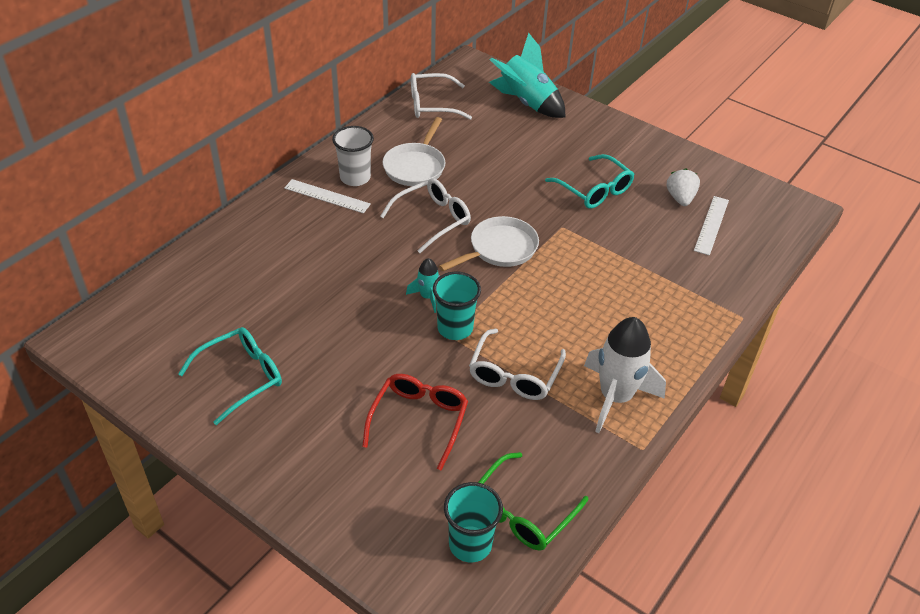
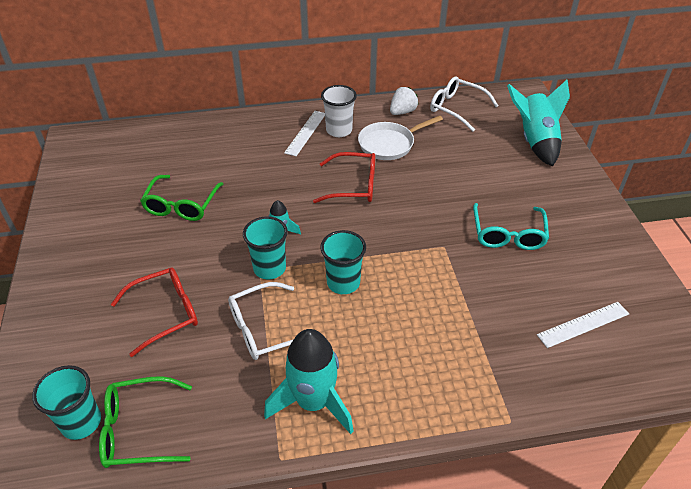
camera: 45 degrees right, 0 degrees up
turquoise glasses [178,327,282,425] -> none
white ruler [284,179,371,213] -> white ruler turned 45 degrees clockwise [284,111,325,156]
white glasses [380,178,471,253] -> red glasses [313,152,375,203]
white pan [439,216,539,271] -> none
white rocket [584,317,666,433] -> turquoise rocket [264,329,353,434]
white strawberry [667,169,700,206] -> white strawberry moved to [390,87,419,115]
none -> green glasses [140,175,223,221]
none -> turquoise cup [320,230,366,294]

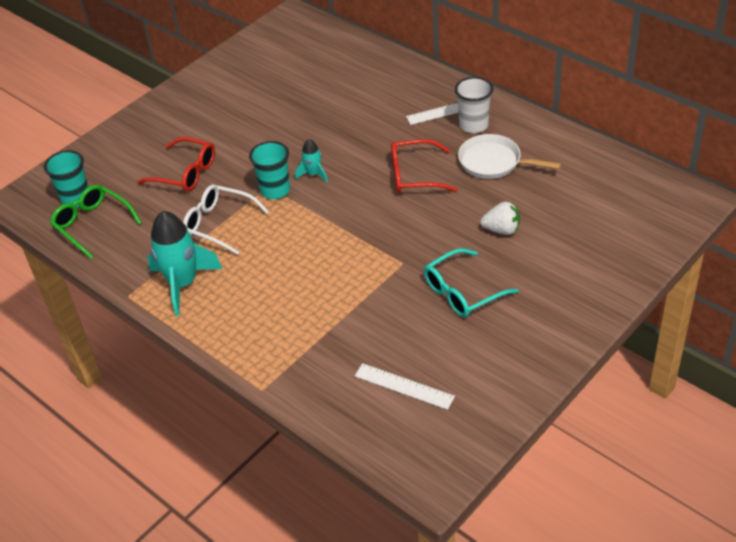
camera: 55 degrees right, 0 degrees up
green glasses [140,175,223,221] -> none
red glasses [313,152,375,203] -> red glasses turned 120 degrees clockwise [391,139,458,193]
turquoise cup [320,230,366,294] -> none
white strawberry [390,87,419,115] -> white strawberry moved to [480,201,520,235]
white glasses [430,77,499,132] -> none
turquoise rocket [507,80,570,167] -> none

